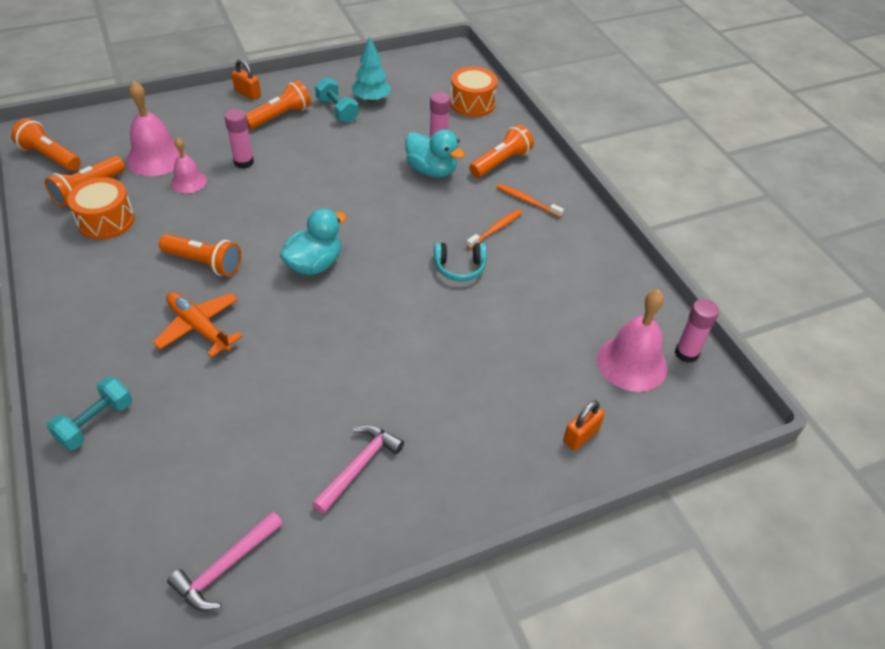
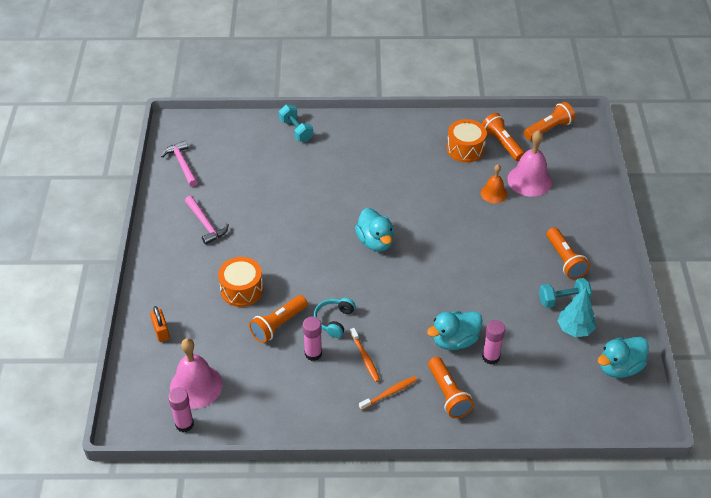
camera: 115 degrees right, 0 degrees up
orange plane [153,292,243,358] -> none
orange flashlight [159,234,241,276] -> orange flashlight moved to [249,295,308,343]
pink bell [171,137,207,193] -> orange bell [481,164,507,203]
pink glue stick [225,109,254,169] -> pink glue stick moved to [303,317,322,361]
orange padlock [232,59,261,100] -> none
orange drum [450,66,498,117] -> orange drum moved to [218,257,263,307]
none -> turquoise duck [597,337,649,378]

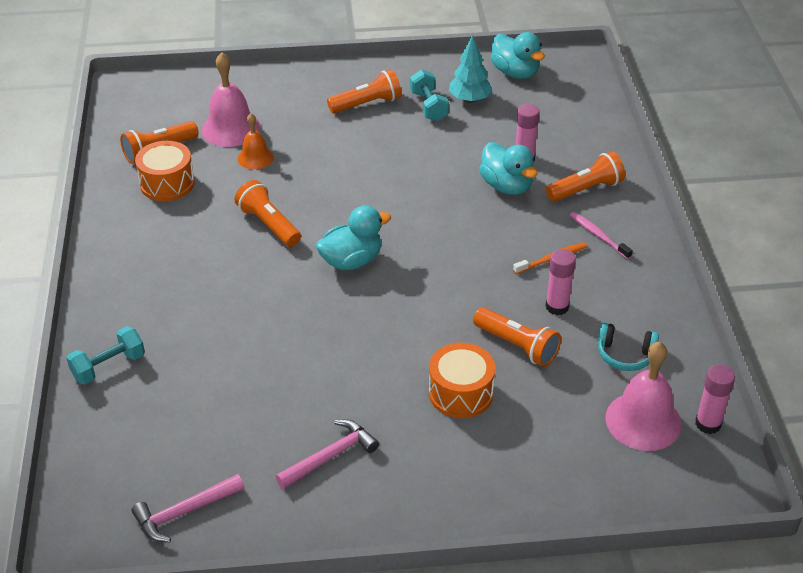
camera: 95 degrees left, 5 degrees down
orange padlock [150,306,170,342] -> none
turquoise headphones [314,298,356,338] -> turquoise headphones moved to [598,322,659,371]
orange toothbrush [359,376,417,411] -> pink toothbrush [570,212,633,259]
orange flashlight [524,102,575,140] -> orange flashlight moved to [235,180,301,247]

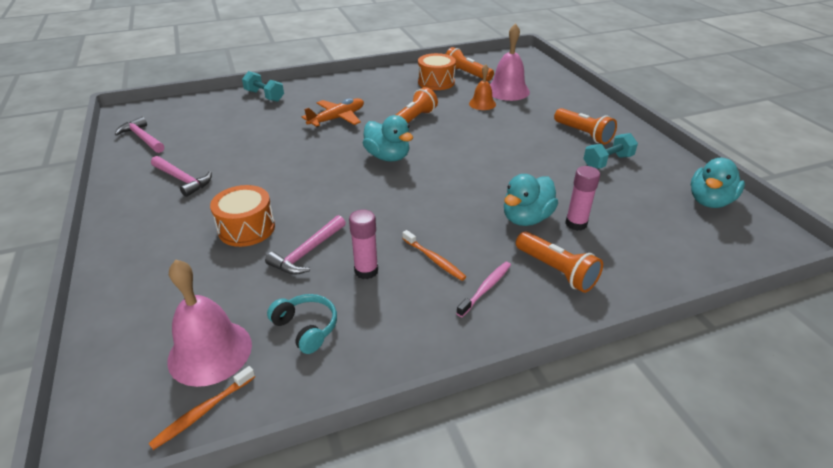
camera: 75 degrees right, 5 degrees down
turquoise tree [449,35,492,103] -> none
orange flashlight [473,307,561,367] -> pink hammer [265,215,346,275]
turquoise headphones [598,322,659,371] -> turquoise headphones turned 135 degrees clockwise [267,294,337,354]
pink glue stick [695,365,735,434] -> orange toothbrush [148,366,255,450]
none -> orange plane [302,98,364,127]

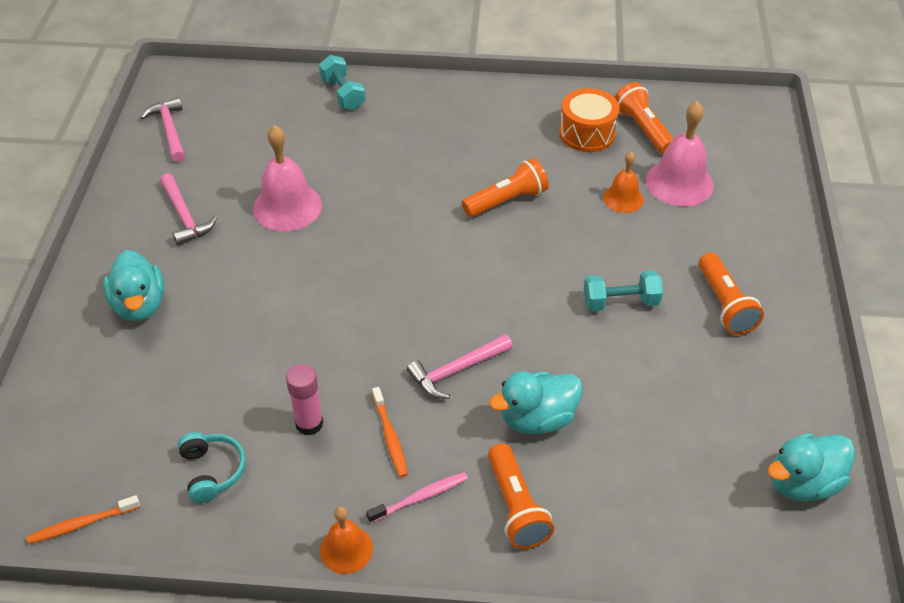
camera: 25 degrees right, 10 degrees up
pink bell [167,260,252,387] -> pink bell moved to [253,125,322,231]
orange drum [210,185,275,247] -> none
pink hammer [265,215,346,275] -> pink hammer moved to [407,334,513,399]
orange plane [302,98,364,127] -> none
turquoise duck [363,115,413,162] -> turquoise duck moved to [103,250,165,321]
pink glue stick [565,166,600,231] -> none
turquoise dumbbell [583,133,638,169] -> turquoise dumbbell moved to [584,270,663,311]
none -> orange bell [320,507,373,574]

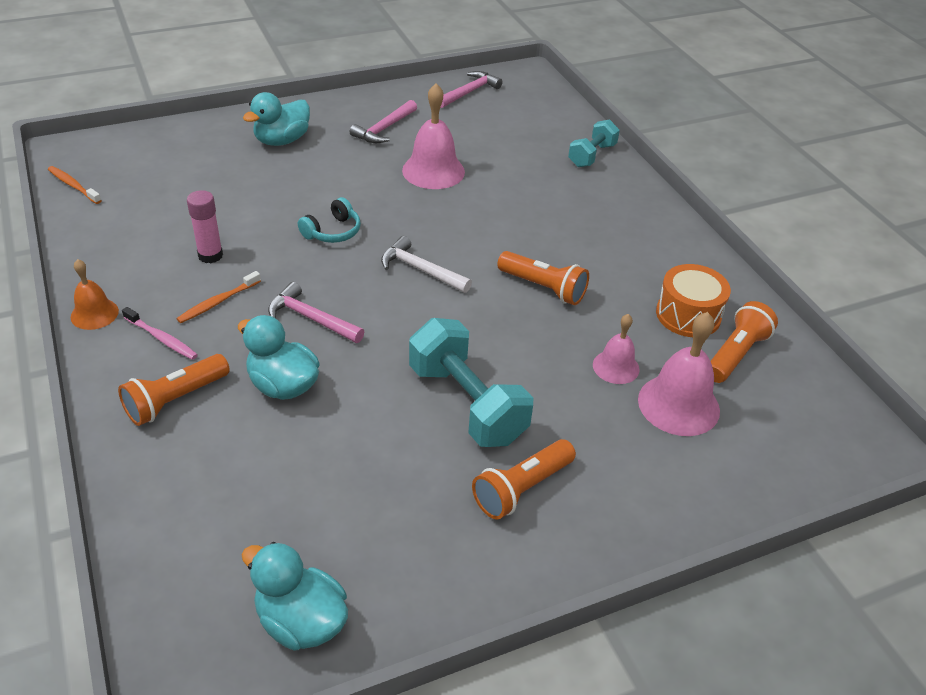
camera: 60 degrees right, 5 degrees down
turquoise headphones [178,432,246,503] -> turquoise headphones moved to [298,197,361,243]
turquoise dumbbell [584,270,663,311] -> turquoise dumbbell [409,318,533,447], size x1.71
orange bell [603,152,644,213] -> pink bell [593,314,640,384]
none -> white hammer [381,236,472,293]

